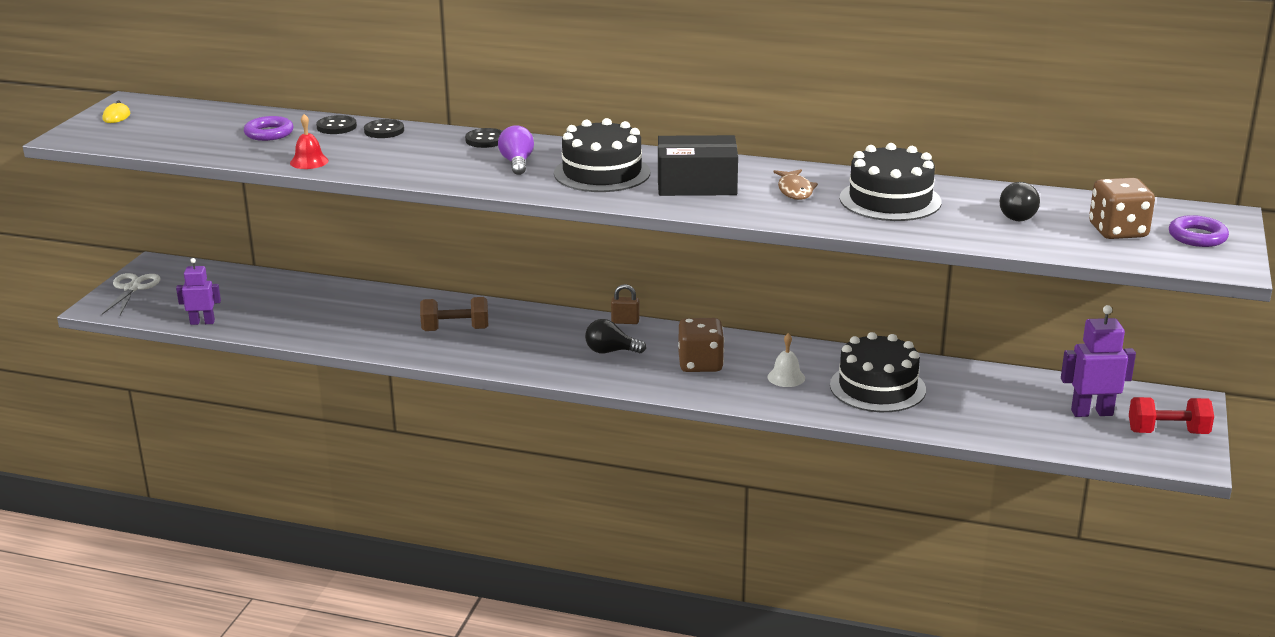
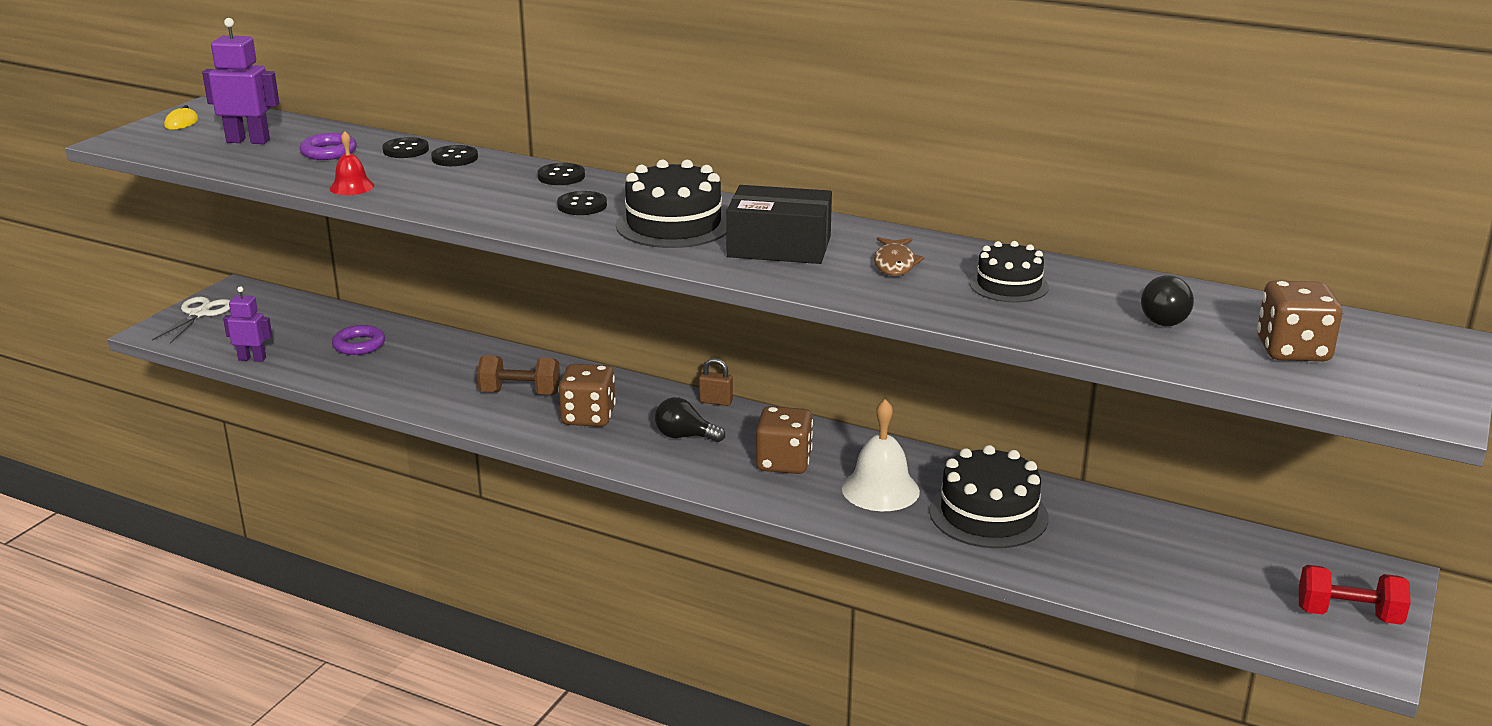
camera: 10 degrees right, 0 degrees up
purple light bulb [498,125,534,175] -> black button [557,191,607,215]
white bell [767,333,805,387] -> white bell [842,399,920,511], size x1.69
black cake [840,143,942,221] -> black cake [970,241,1049,303], size x0.62
purple robot [1061,305,1136,417] -> purple robot moved to [202,18,279,144]
purple ring [1169,215,1229,247] -> purple ring moved to [332,325,385,355]
none -> brown dice [558,364,616,427]

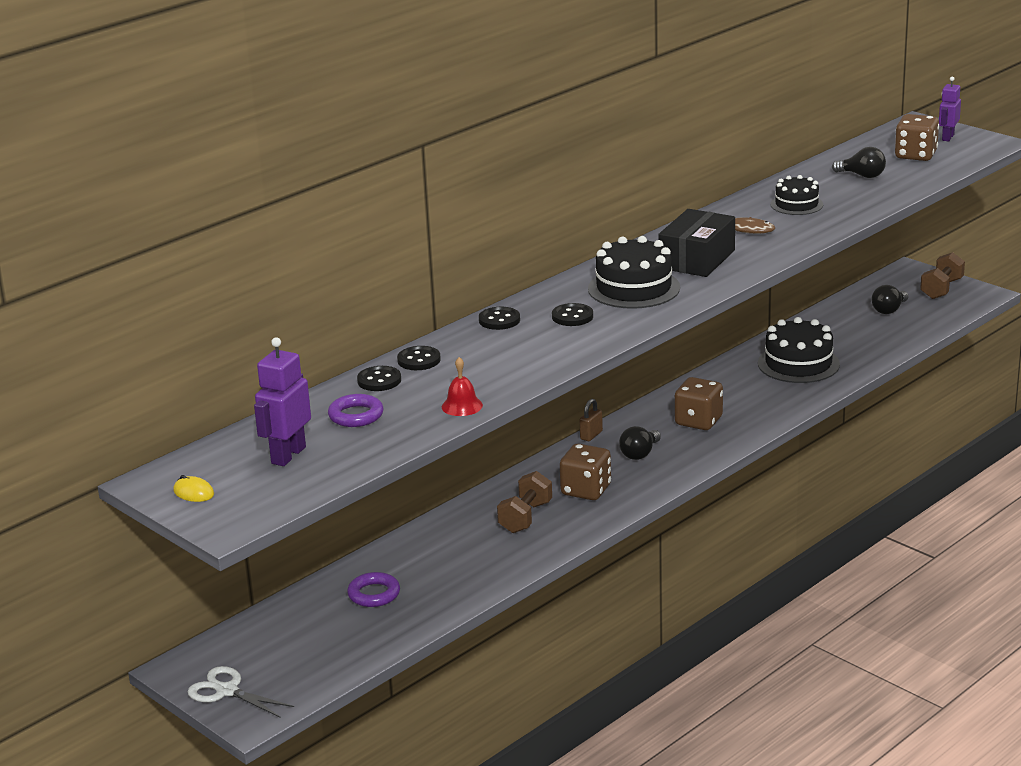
camera: 70 degrees left, 0 degrees up
purple robot [223,286,272,362] -> purple robot moved to [939,76,961,141]
white bell [842,399,920,511] -> none
red dumbbell [1299,565,1411,625] -> brown dumbbell [920,252,965,299]
none -> black light bulb [871,285,908,314]

